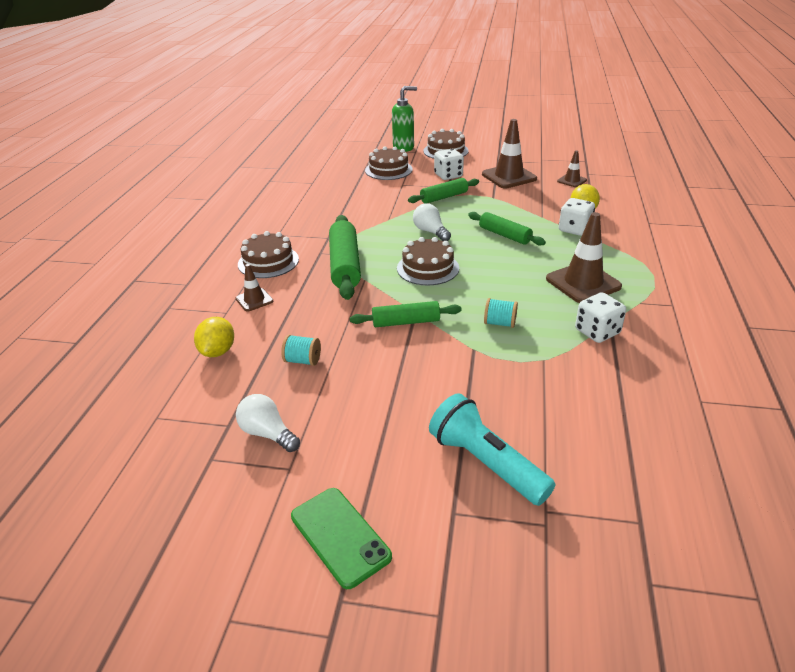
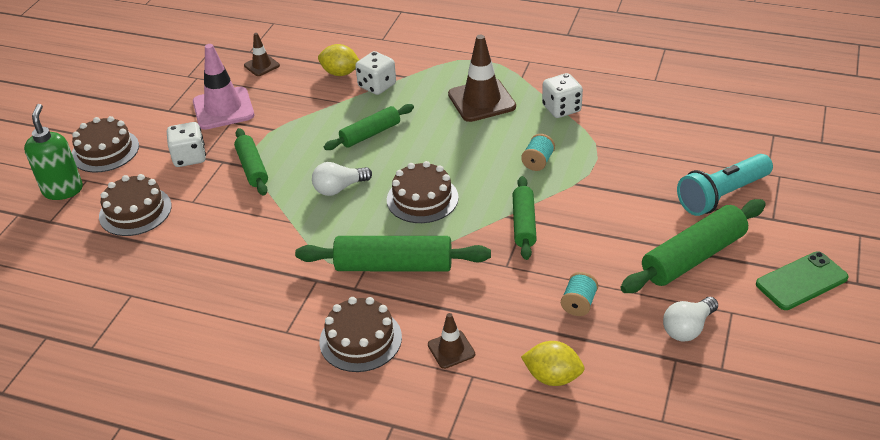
camera: 80 degrees left, 5 degrees up
brown traffic cone [482,119,537,188] -> pink traffic cone [193,44,254,130]
none -> green rolling pin [620,199,766,293]

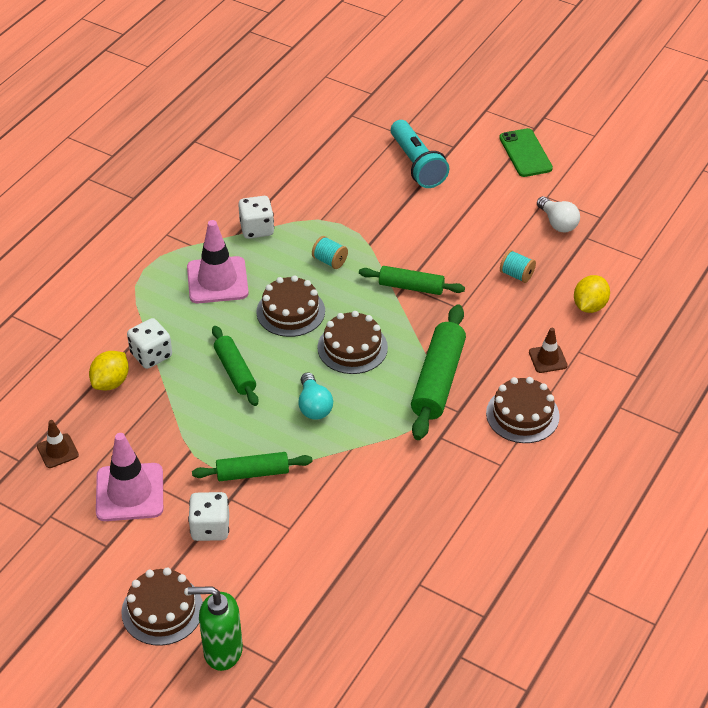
camera: 80 degrees left, 5 degrees up
brown cake [99,174,172,236] -> brown cake moved to [256,275,325,337]
white light bulb [312,162,372,196] -> turquoise light bulb [298,372,333,420]
brown traffic cone [448,35,516,122] -> pink traffic cone [187,220,249,303]
green rolling pin [620,199,766,293] -> none

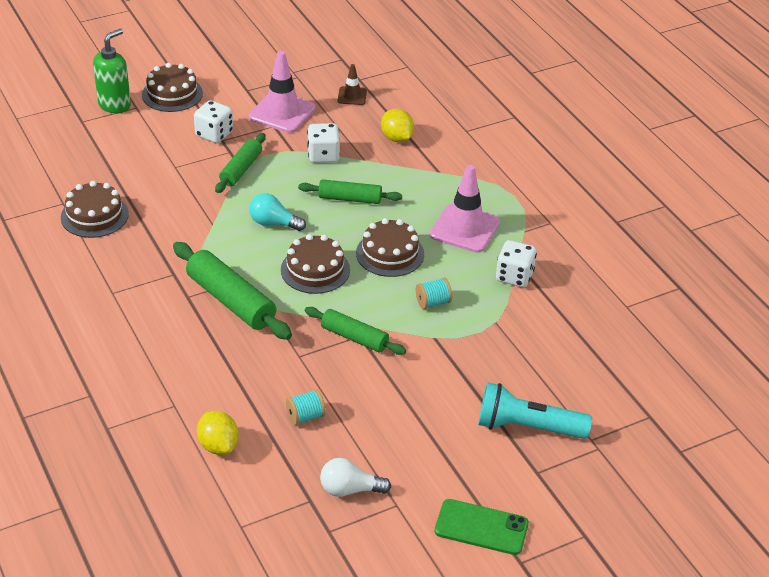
camera: 120 degrees right, 5 degrees down
white dice [127,318,172,369] -> white dice moved to [307,123,340,163]
green rolling pin [359,266,465,295] -> green rolling pin turned 75 degrees clockwise [305,307,406,355]
brown cake [486,377,560,443] -> brown cake moved to [61,181,129,238]
brown traffic cone [529,328,568,373] -> none

